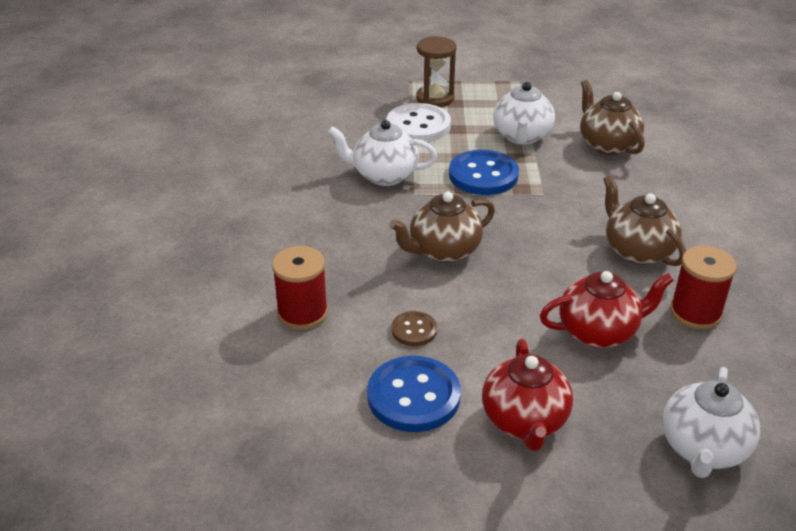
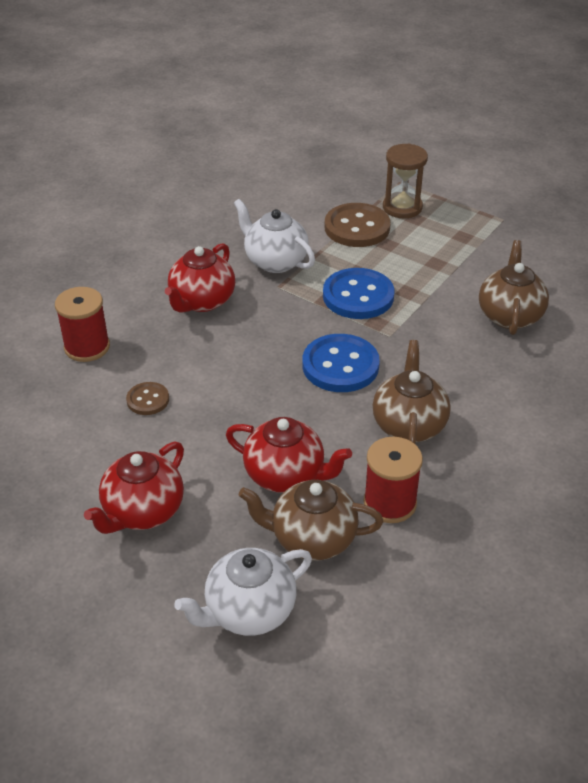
camera: 35 degrees right, 5 degrees up
blue button [367,356,461,432] -> blue button moved to [302,334,380,392]
white button [387,103,451,142] -> brown button [325,203,391,247]
brown teapot [389,192,495,263] -> brown teapot moved to [239,480,383,560]
white teapot [493,82,555,145] -> none
none -> red teapot [165,243,235,313]

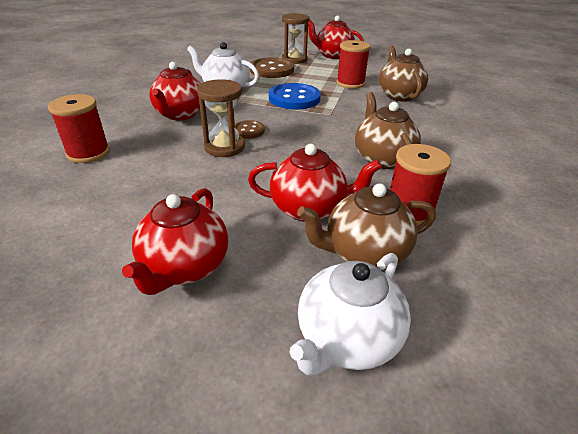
camera: 20 degrees left, 5 degrees down
brown button [126,382,169,415] -> brown button moved to [235,120,265,139]
blue button [302,334,380,392] -> none
none -> brown hourglass [197,79,245,157]
none -> red teapot [308,16,364,59]
none -> red spool [337,40,371,89]

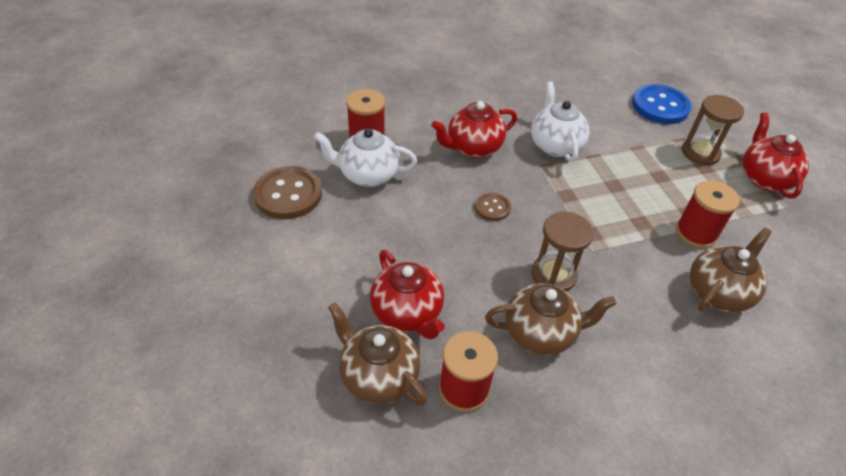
camera: 55 degrees right, 10 degrees up
red teapot [122,188,228,295] -> none
brown hourglass [197,79,245,157] -> brown hourglass moved to [531,212,593,292]
brown button [250,57,294,78] -> brown button moved to [253,166,322,219]
blue button [269,83,321,110] -> blue button moved to [632,84,691,124]
white teapot [290,253,411,375] -> white teapot moved to [314,129,417,187]
brown teapot [355,92,421,169] -> brown teapot turned 45 degrees clockwise [485,283,617,355]

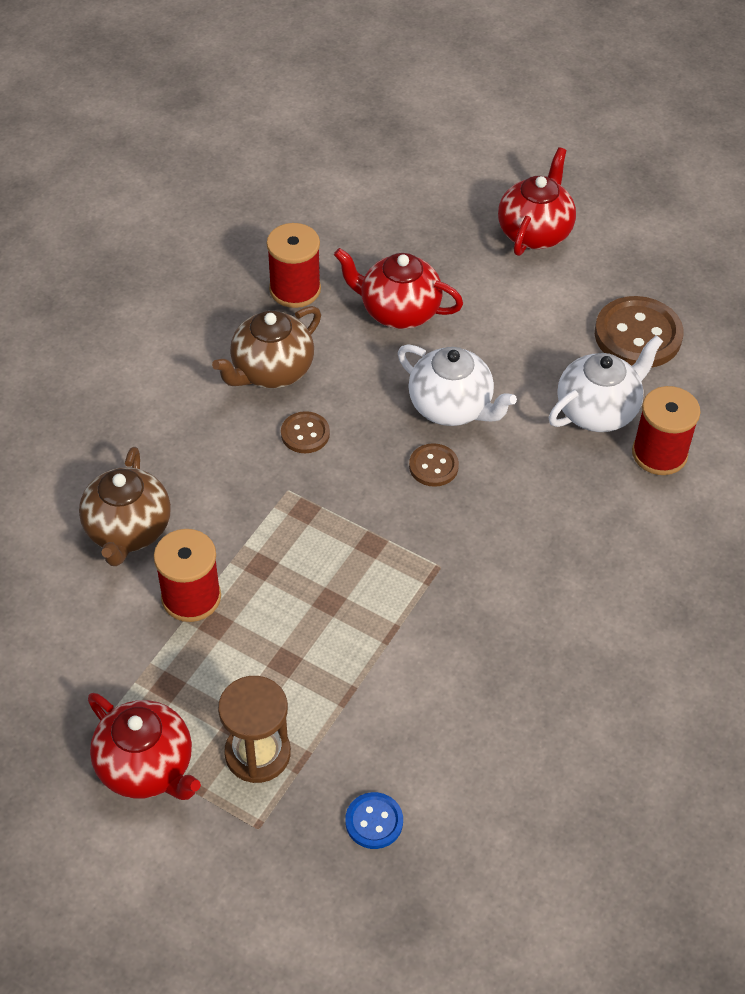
camera: 140 degrees right, 5 degrees up
brown teapot [328,303,428,406] -> none
red teapot [432,101,517,158] -> red teapot moved to [498,147,576,256]
white teapot [531,81,589,162] -> white teapot moved to [398,344,517,426]
brown hourglass [531,212,593,292] -> brown button [281,411,330,453]
blue button [632,84,691,124] -> blue button [345,792,403,849], size x0.53

